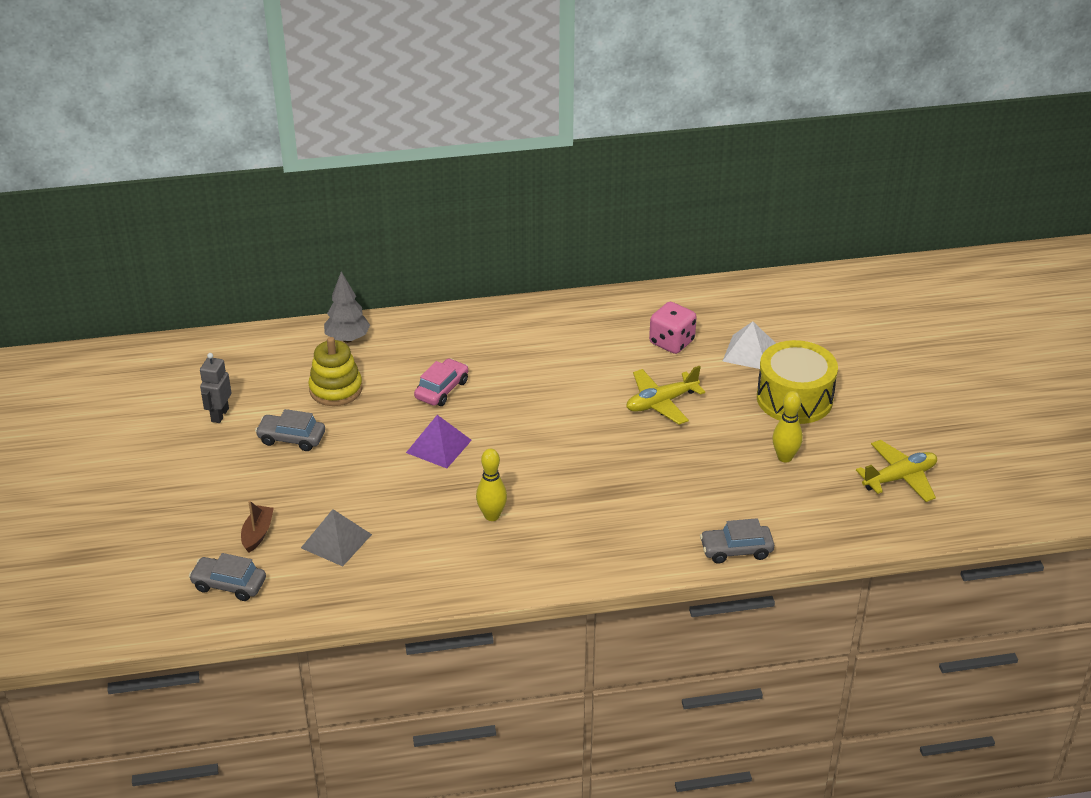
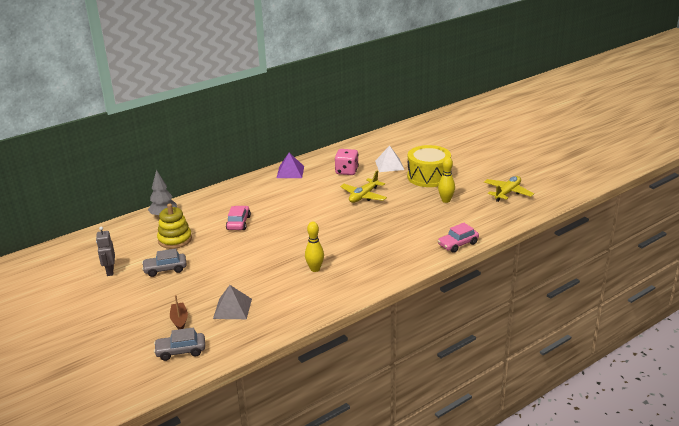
camera: 25 degrees left, 10 degrees down
purple pyramid [406,415,472,468] -> purple pyramid moved to [277,152,304,178]
grey car [700,518,774,564] -> pink car [438,223,479,253]

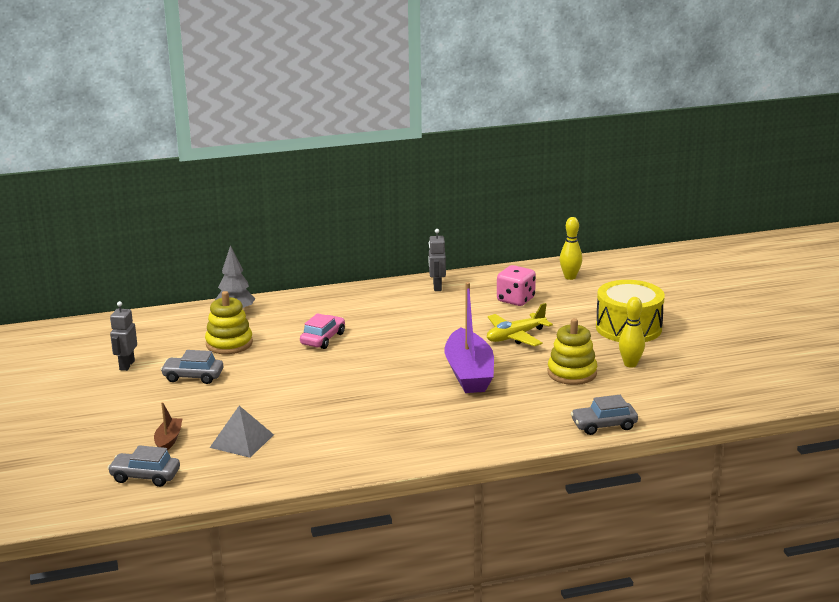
camera: 20 degrees right, 5 degrees down
purple pyramid [277,152,304,178] -> grey robot [428,229,446,291]
yellow bowling pin [305,222,324,272] -> yellow bowling pin moved to [560,217,582,280]
white pyramid [375,145,404,172] -> none
pink car [438,223,479,253] -> grey car [571,395,638,435]
yellow plane [484,176,534,202] -> none
none -> purple boat [444,282,494,393]
none -> yellow stacking toy [548,318,597,385]

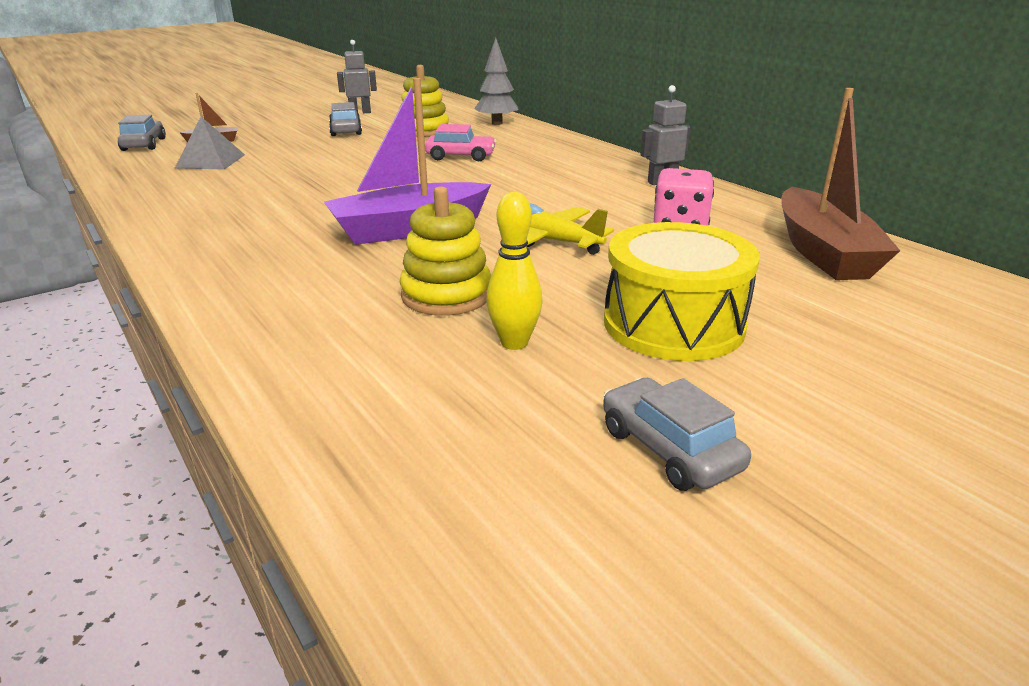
camera: 70 degrees right, 5 degrees up
yellow bowling pin [560,217,582,280] -> brown boat [781,88,900,280]
grey car [571,395,638,435] -> grey car moved to [603,378,751,491]

